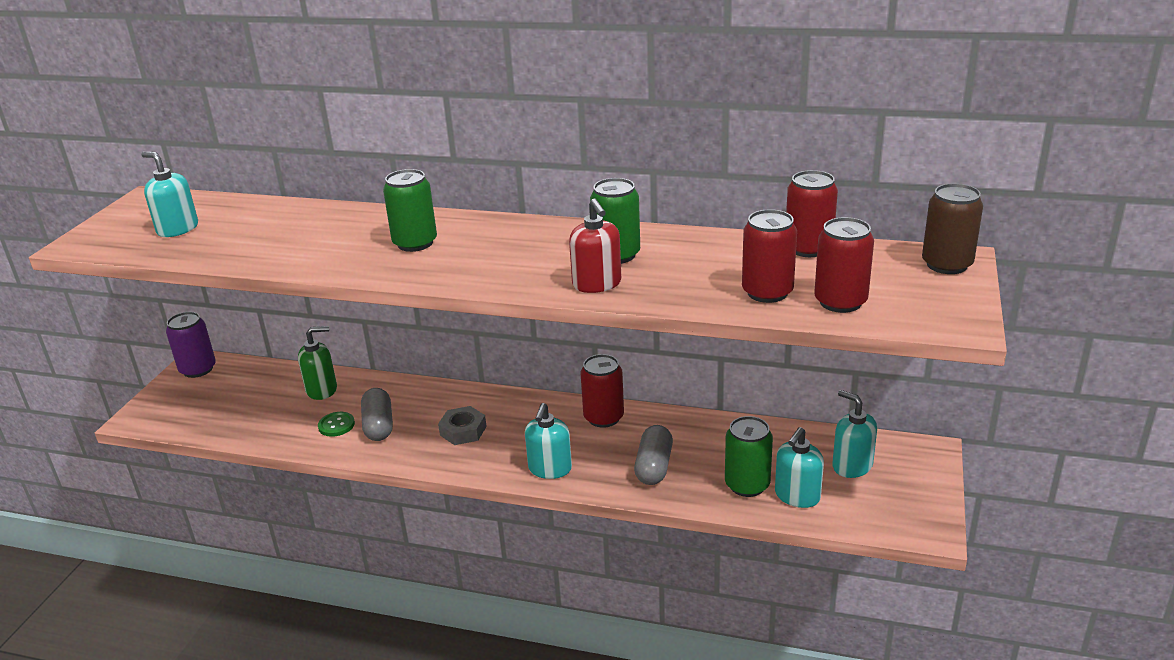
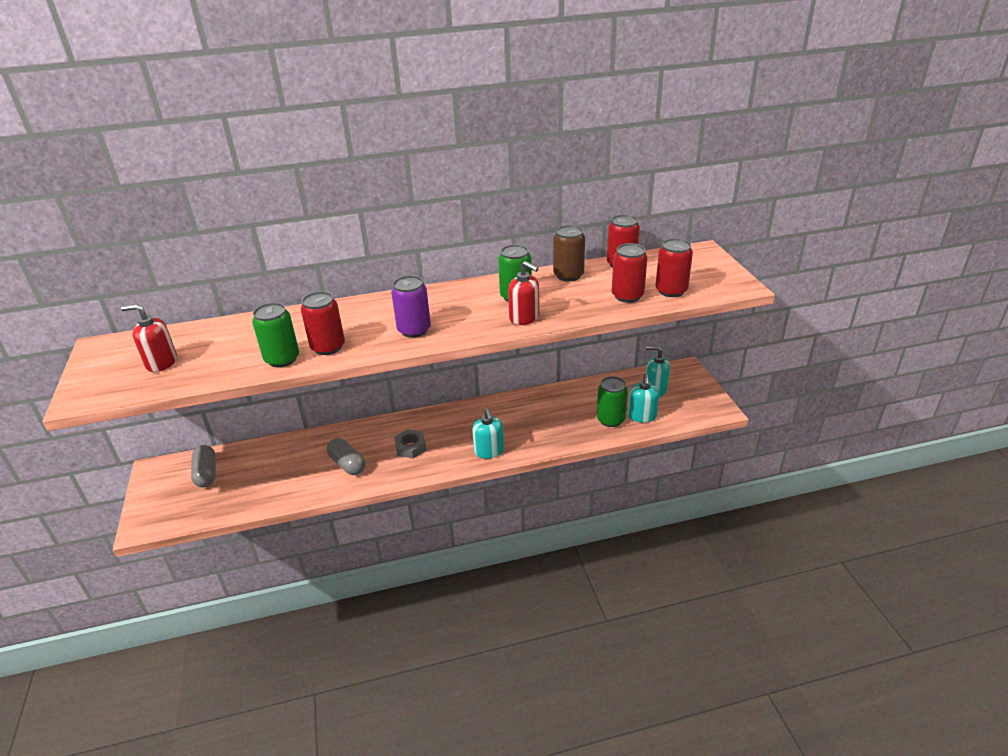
camera: 30 degrees left, 5 degrees up
turquoise soap dispenser [141,152,198,237] -> red soap dispenser [121,304,177,372]
purple can [166,312,216,378] -> purple can moved to [391,275,431,338]
green soap dispenser [298,326,337,400] -> none
green button [318,412,355,437] -> none
green can [383,169,437,252] -> green can moved to [252,303,299,367]
red can [580,354,624,428] -> red can moved to [301,291,345,355]
grey capsule [634,425,673,485] -> grey capsule moved to [191,445,216,487]
brown can [922,183,983,274] -> brown can moved to [553,225,585,282]

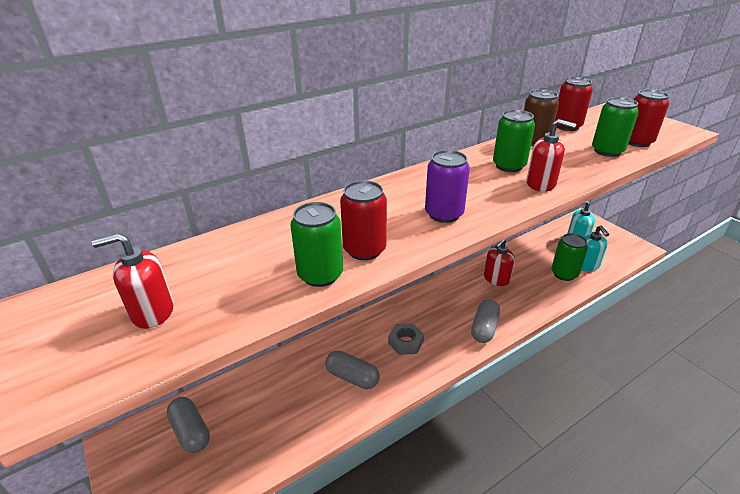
camera: 20 degrees left, 0 degrees up
turquoise soap dispenser [472,408,504,459] -> grey capsule [471,300,500,343]
red can [612,243,647,303] -> green can [592,97,639,157]
none -> red soap dispenser [484,239,515,286]

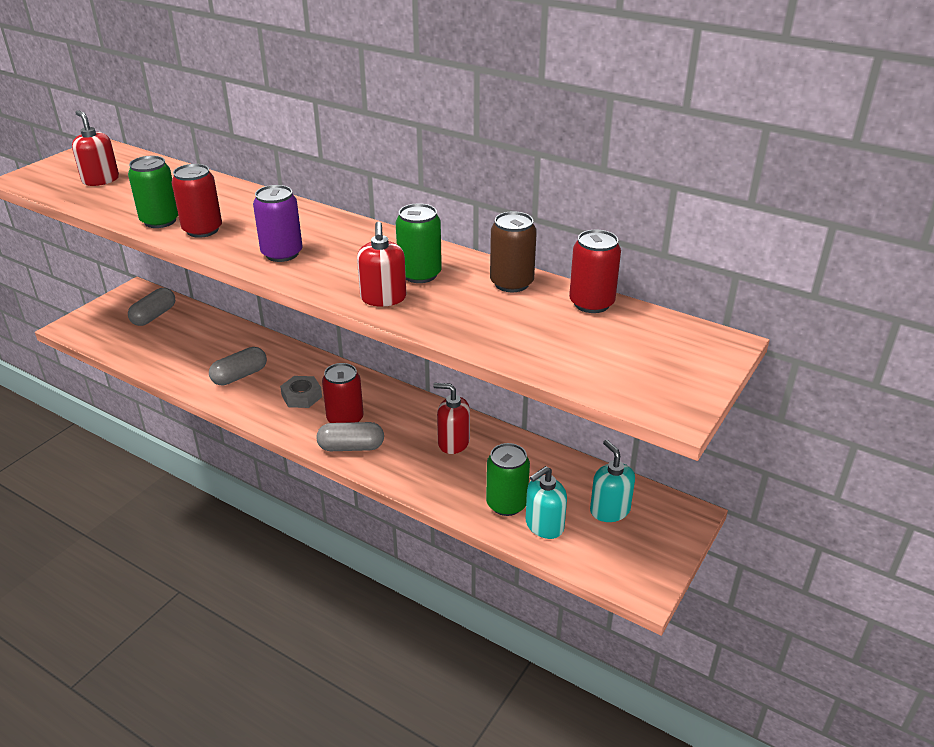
camera: 65 degrees right, 0 degrees up
grey capsule [325,351,380,389] -> grey capsule turned 45 degrees clockwise [209,347,267,385]
green can [592,97,639,157] -> none
red can [628,89,669,147] -> red can moved to [322,363,364,423]

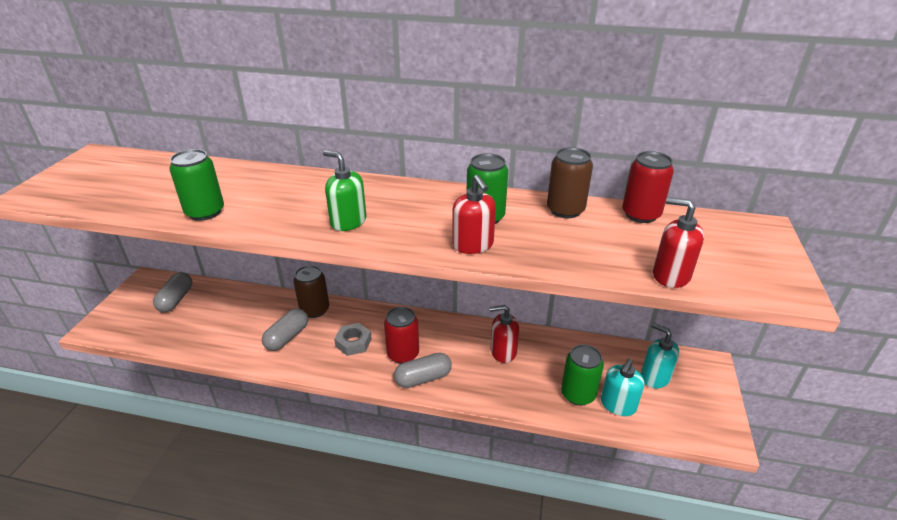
camera: 20 degrees left, 0 degrees up
red soap dispenser [72,110,119,186] -> red soap dispenser moved to [653,197,704,288]
red can [172,164,222,238] -> none
purple can [253,185,303,262] -> green soap dispenser [323,150,366,231]
none -> brown can [293,265,329,318]

